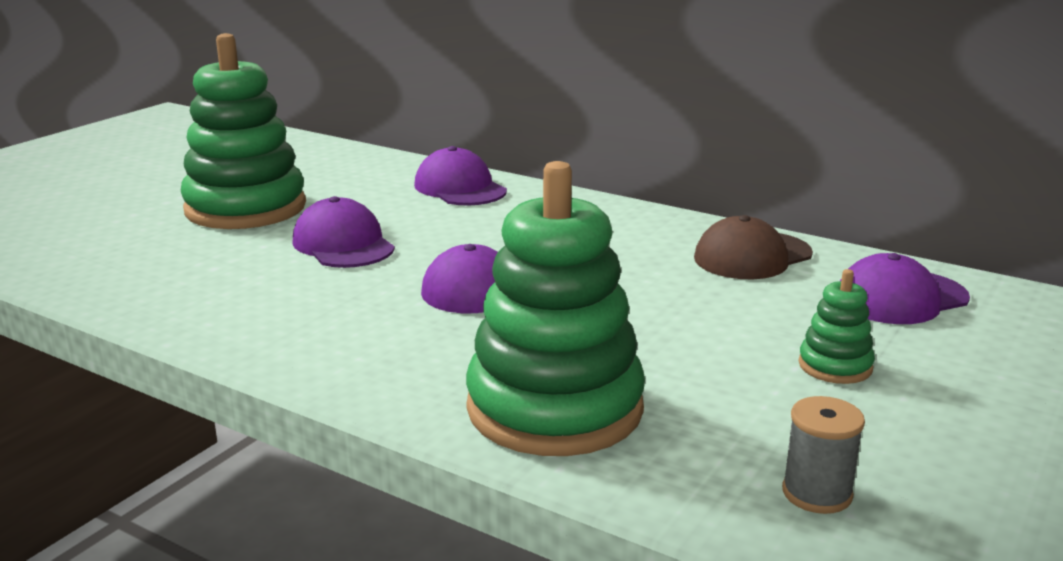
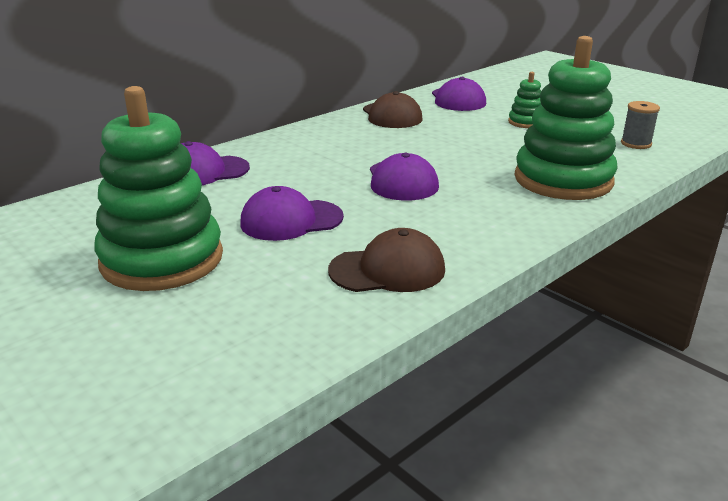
camera: 75 degrees left, 5 degrees up
none -> brown cap [328,228,445,292]

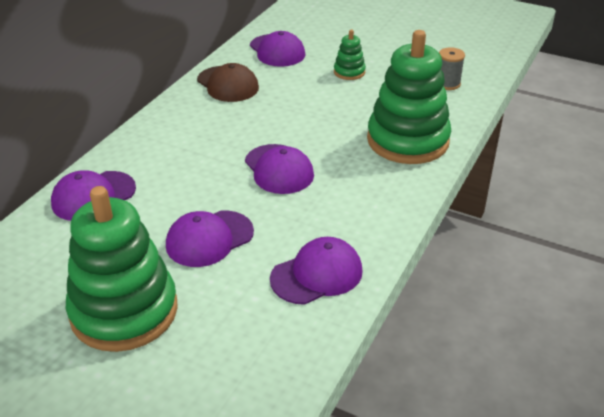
camera: 20 degrees left, 10 degrees up
brown cap [328,228,445,292] -> purple cap [270,237,363,305]

